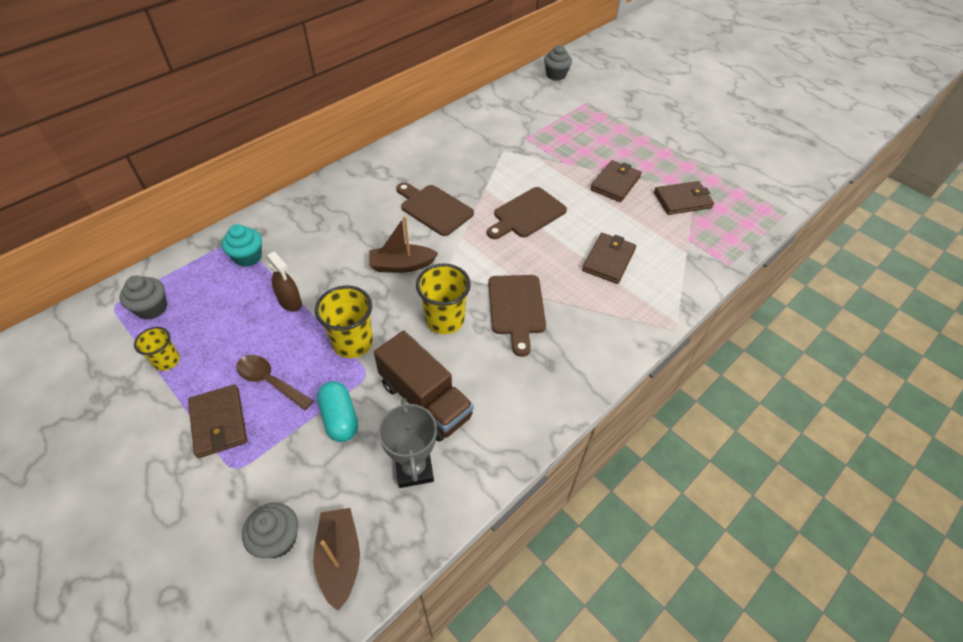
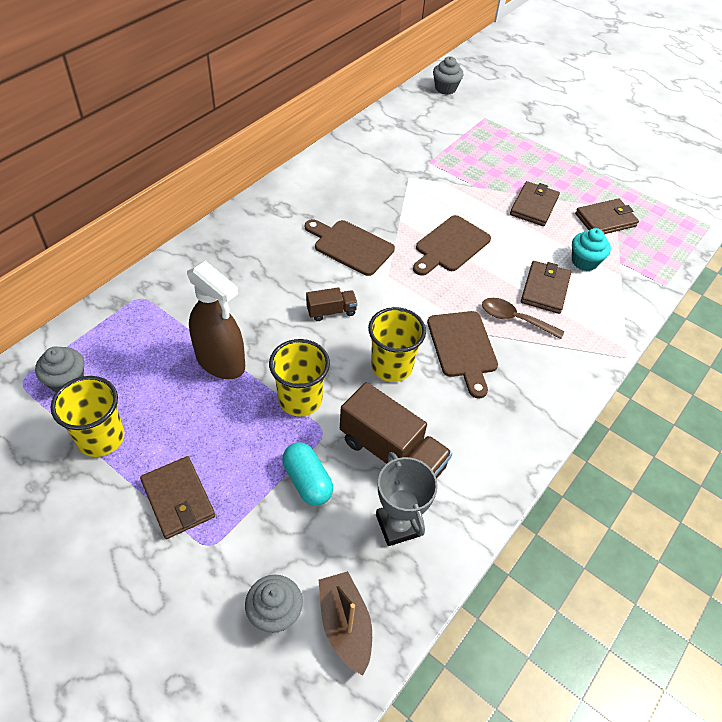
camera: 10 degrees left, 0 degrees up
yellow cup [134,327,180,371] -> yellow cup [51,376,124,457], size x1.66
turquoise cupcake [222,224,262,267] -> turquoise cupcake moved to [572,228,611,271]
brown spoon [236,355,313,410] -> brown spoon moved to [482,298,564,339]
brown spray bottle [266,251,302,312] -> brown spray bottle [187,261,245,379], size x1.76
brown boat [369,216,438,273] -> brown truck [306,287,358,321]

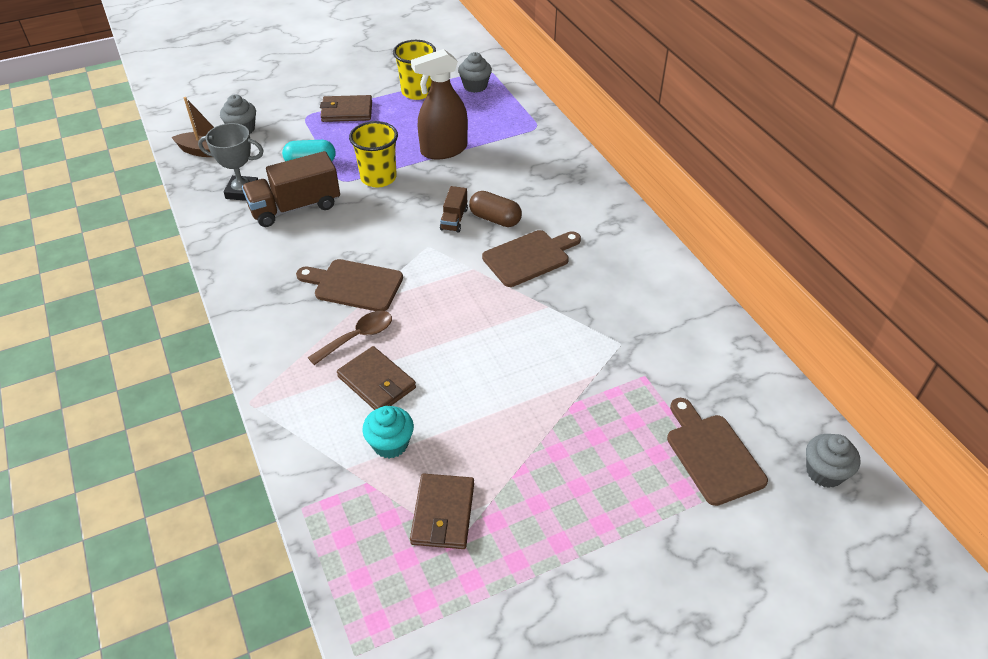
camera: 120 degrees right, 5 degrees down
yellow cup [368,307,426,382] -> none
brown cutting board [413,215,491,276] -> brown cutting board moved to [667,398,768,506]
brown wallet [510,181,560,226] -> none
none -> brown capsule [469,191,522,227]

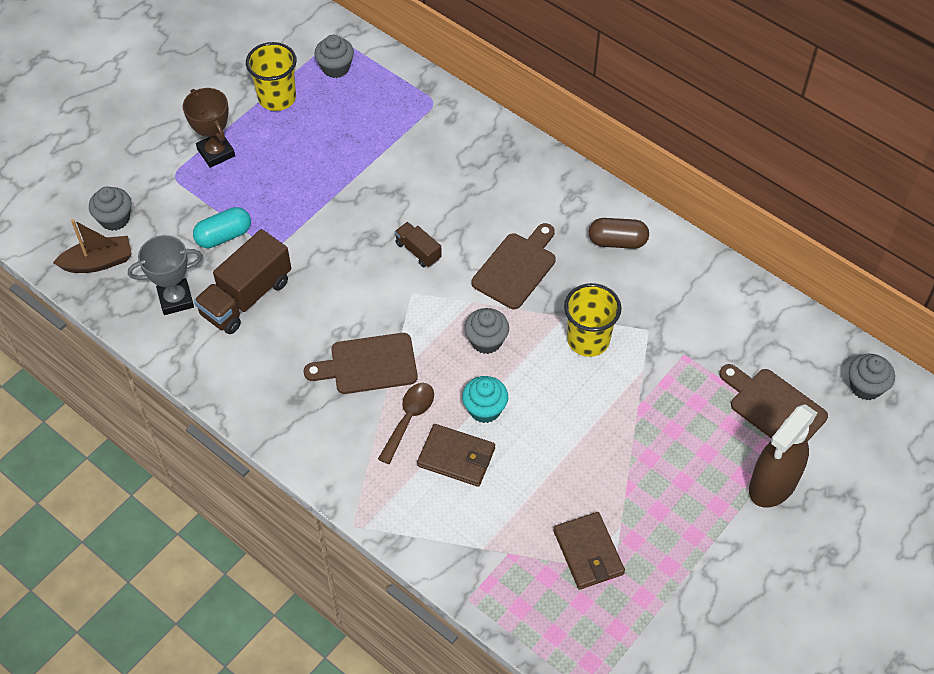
camera: 25 degrees left, 10 degrees up
brown wallet [320,95,372,122] -> brown trophy [183,88,235,168]
yellow cup [349,121,398,188] -> yellow cup moved to [564,283,622,357]
turquoise cupcake [362,406,414,459] -> turquoise cupcake moved to [462,376,508,423]
brown spray bottle [411,49,468,160] -> brown spray bottle moved to [749,404,817,508]
brown truck [440,186,468,233] -> brown truck turned 150 degrees clockwise [395,222,442,267]
brown capsule [469,191,522,227] -> brown capsule moved to [589,218,649,249]
none -> grey cupcake [464,308,509,354]

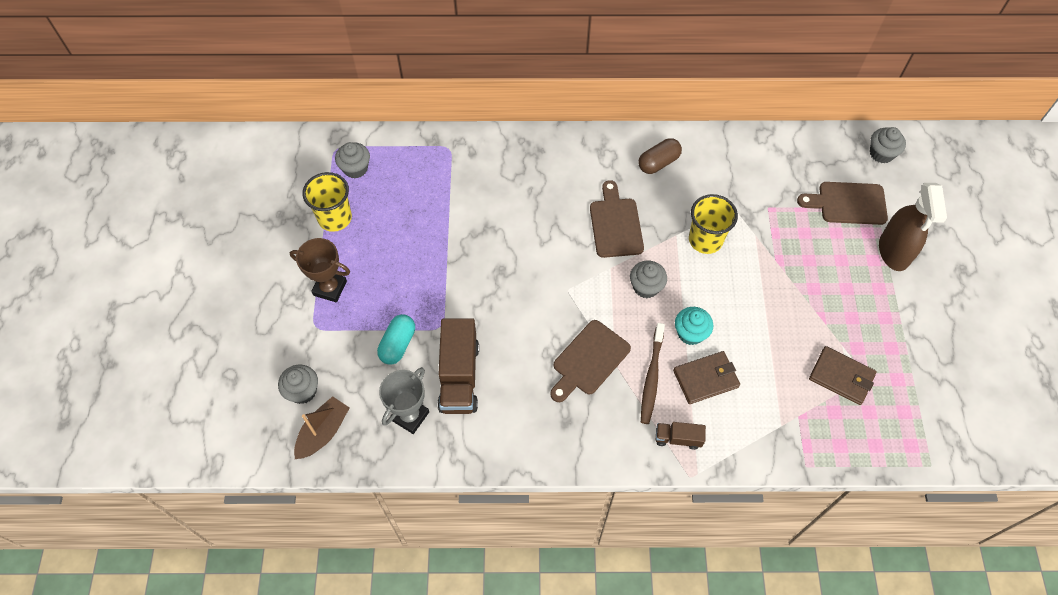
camera: 40 degrees left, 5 degrees up
brown spoon [378,383,434,464] -> brown toothbrush [641,323,665,424]
brown truck [395,222,442,267] -> brown truck moved to [656,422,706,450]

